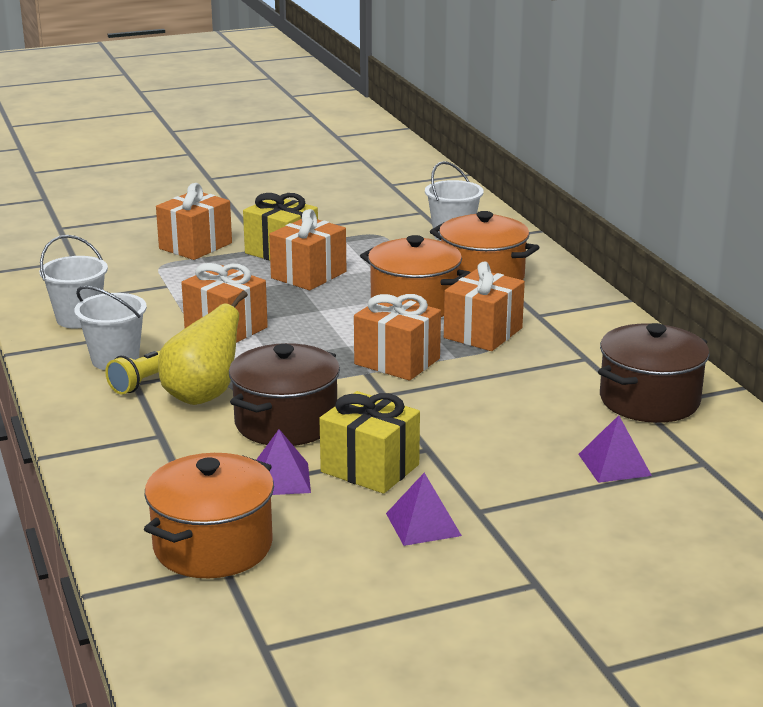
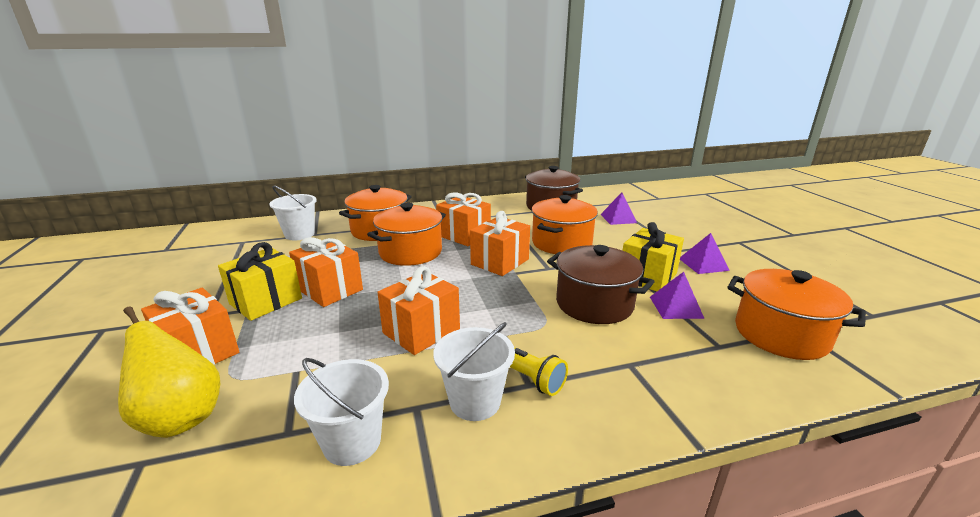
camera: 85 degrees left, 0 degrees up
yellow pear [158,291,248,405] -> yellow pear moved to [118,306,220,438]
none -> orange pot [532,195,598,254]

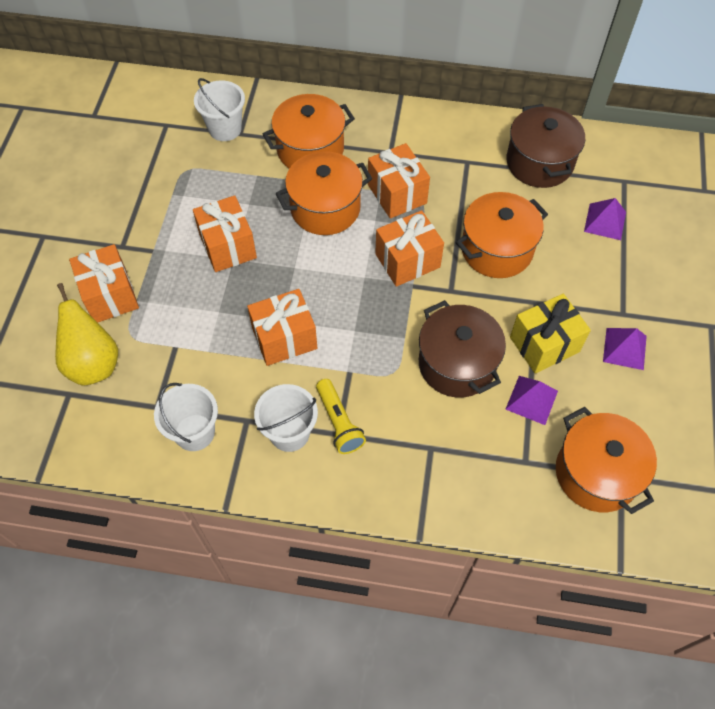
camera: 25 degrees right, 35 degrees up
yellow gift [218,242,302,321] -> none

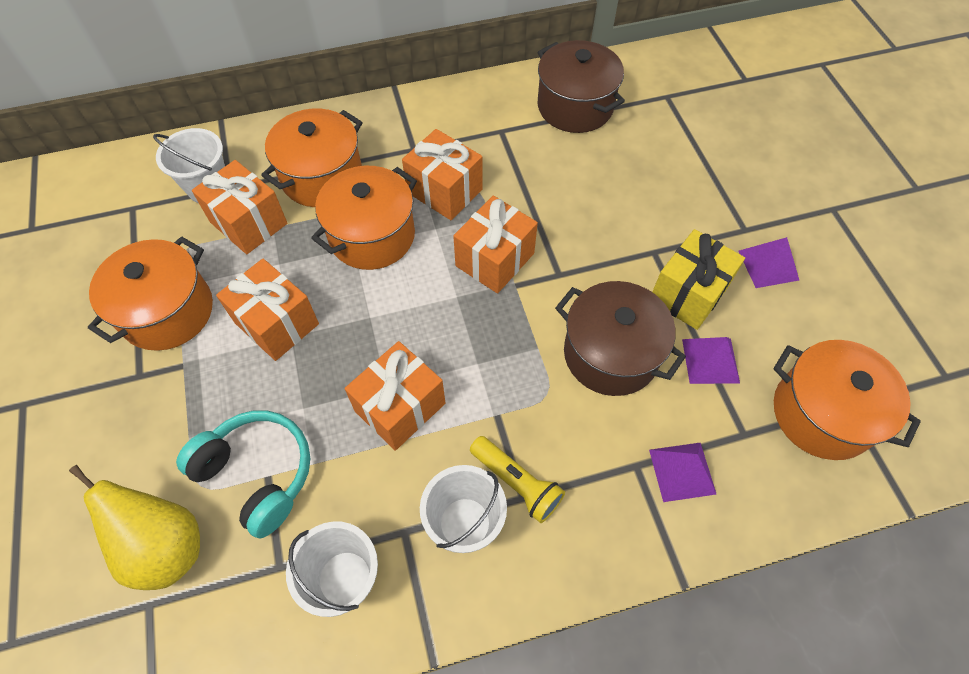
camera: 25 degrees left, 0 degrees up
orange gift [69,244,139,322] -> orange gift moved to [192,160,287,254]
orange pot [456,192,548,278] -> orange pot moved to [88,236,213,351]
purple pyramid [584,198,626,240] -> purple pyramid moved to [649,443,716,502]
none -> turquoise headphones [176,410,311,538]

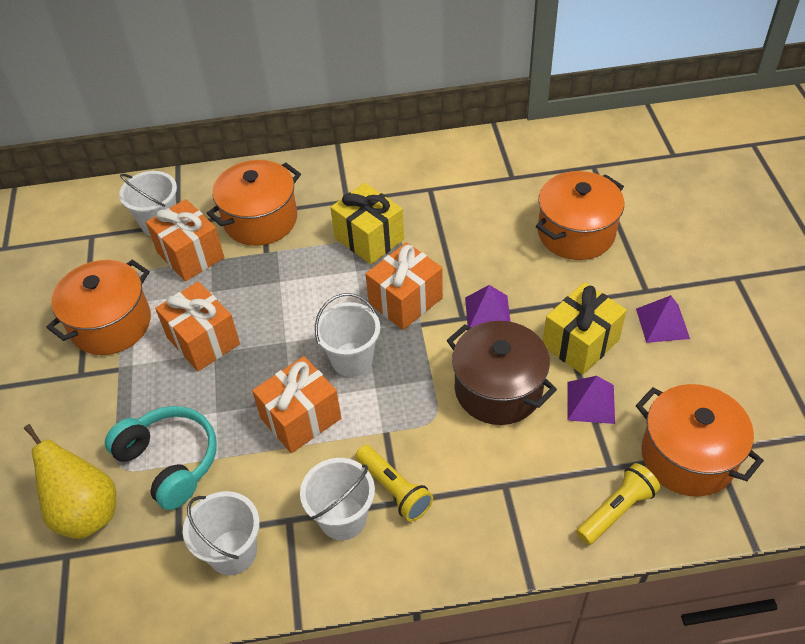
camera: 10 degrees right, 10 degrees down
orange pot [311,166,417,270] -> orange pot moved to [536,171,624,260]
orange gift [402,129,483,220] -> yellow gift [330,183,404,264]
brown pot [537,40,625,133] -> none
purple pyramid [649,443,716,502] -> purple pyramid moved to [465,285,510,328]
none -> white bucket [315,293,380,377]
none -> yellow flashlight [576,463,660,545]

